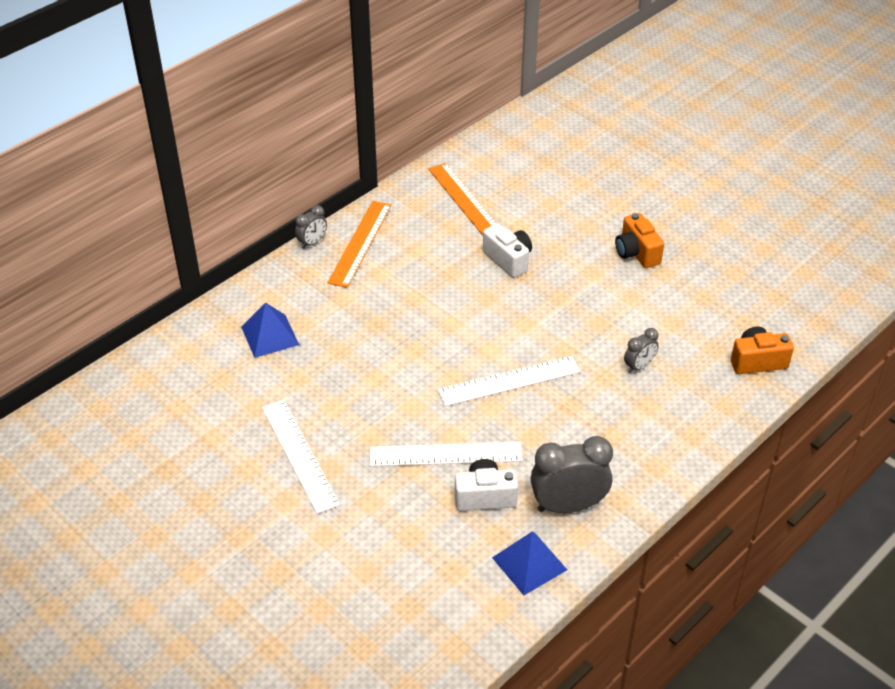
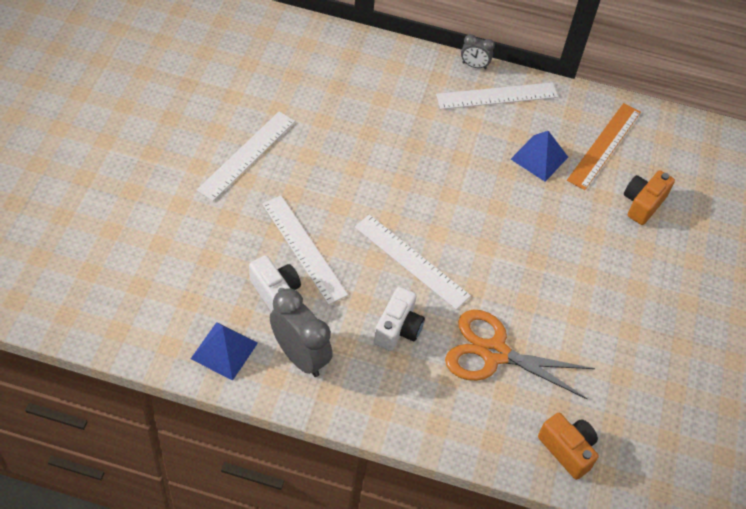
camera: 55 degrees right, 10 degrees up
blue pyramid [241,302,299,358] -> blue pyramid moved to [511,131,568,182]
orange ruler [327,201,392,288] -> white ruler [436,82,558,109]
white camera [483,224,532,278] -> white camera moved to [374,287,425,351]
orange camera [615,213,664,268] -> orange camera moved to [624,170,675,225]
grey clock [624,328,659,373] -> orange scissors [445,310,595,399]

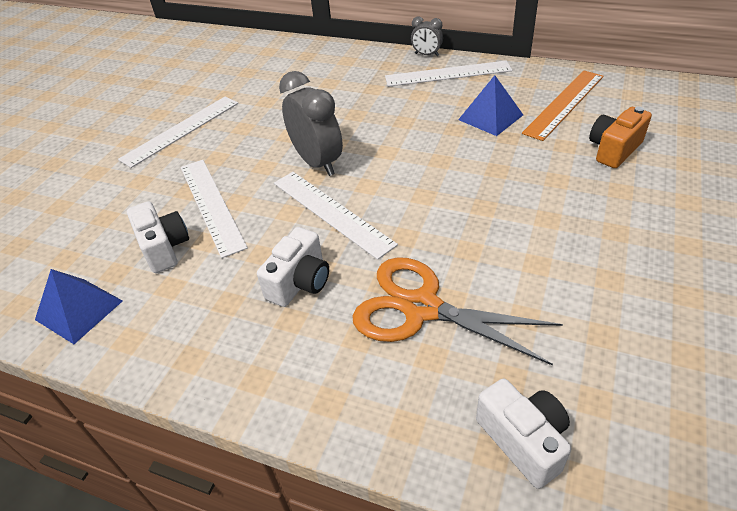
camera: 15 degrees right, 10 degrees down
grey clock [270,288,333,377] -> grey clock moved to [279,71,343,176]
orange camera [538,413,599,480] -> white camera [476,379,571,489]

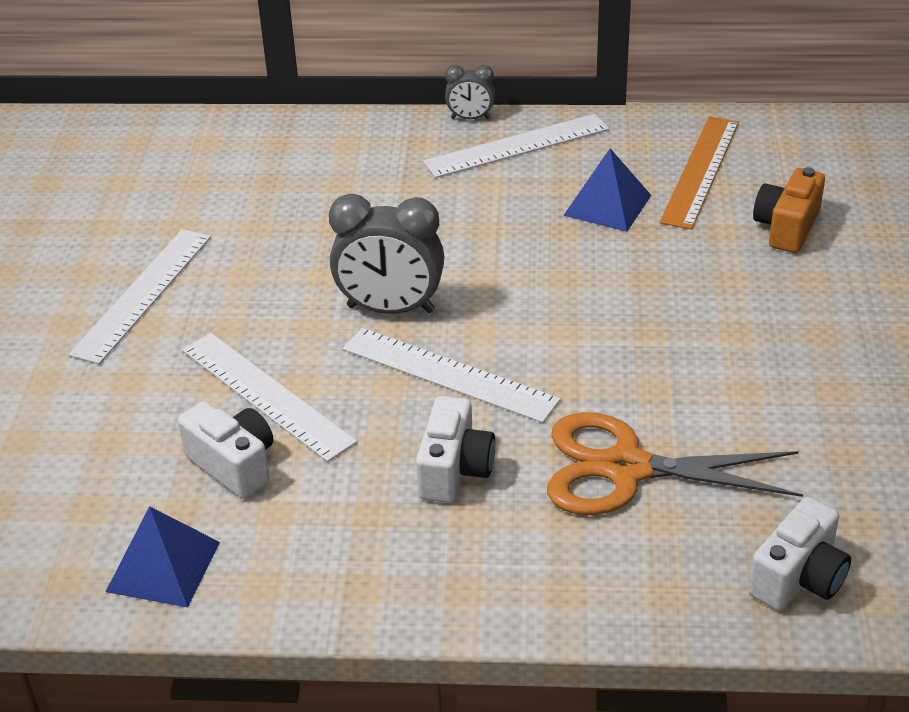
camera: 20 degrees left, 5 degrees down
grey clock [279,71,343,176] -> grey clock turned 150 degrees clockwise [329,194,444,314]
white camera [476,379,571,489] -> white camera turned 90 degrees clockwise [748,497,851,611]

